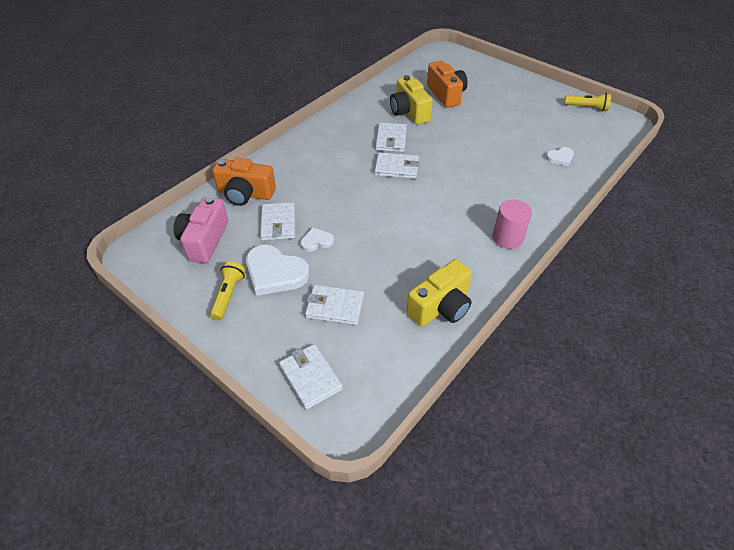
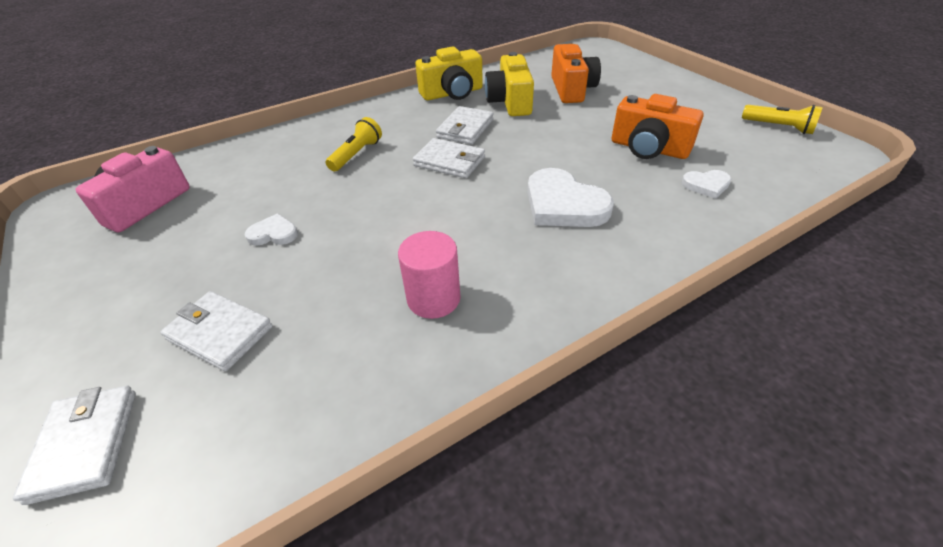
camera: 20 degrees right, 5 degrees down
yellow flashlight [210,261,246,320] -> yellow flashlight moved to [326,117,382,171]
orange camera [213,158,276,206] -> orange camera moved to [612,94,703,159]
white heart [246,245,310,296] -> white heart moved to [527,168,614,227]
white wallet [260,202,295,241] -> none
yellow camera [406,259,472,327] -> yellow camera moved to [415,46,483,100]
pink cylinder [493,199,532,249] -> pink cylinder moved to [398,231,461,319]

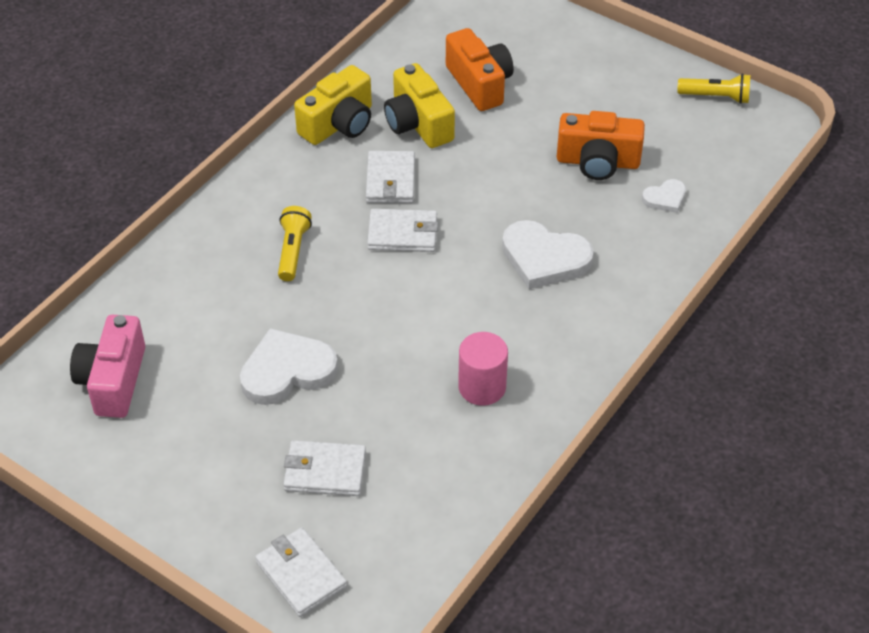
camera: 25 degrees left, 5 degrees up
white heart [245,213,298,246] -> white heart [240,328,338,405], size x1.93

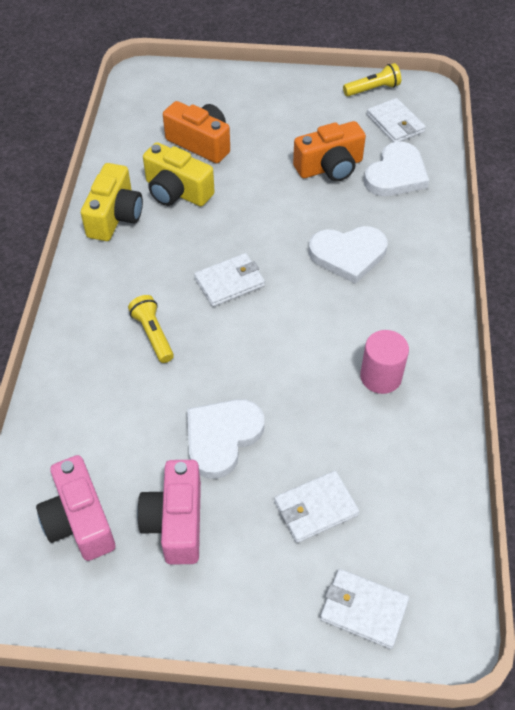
camera: 30 degrees left, 5 degrees up
white wallet [366,151,415,203] -> white wallet moved to [367,98,426,142]
white heart [642,179,686,213] -> white heart [364,142,429,196], size x1.93
none -> pink camera [137,460,201,565]

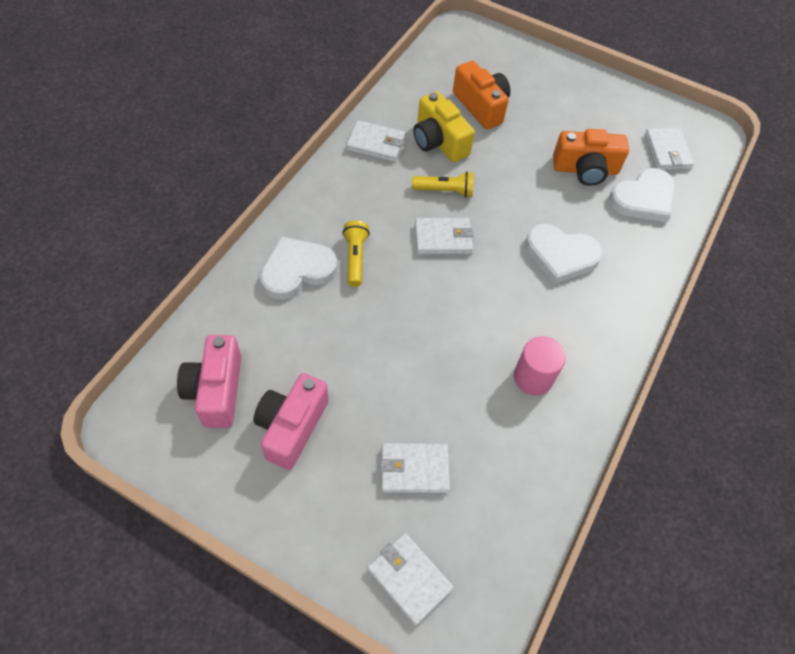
camera: 20 degrees right, 5 degrees up
yellow camera [81,163,143,241] -> white wallet [346,120,405,162]
white heart [187,399,264,479] -> white heart moved to [260,237,337,300]
yellow flashlight [343,63,401,96] -> yellow flashlight moved to [412,171,474,198]

